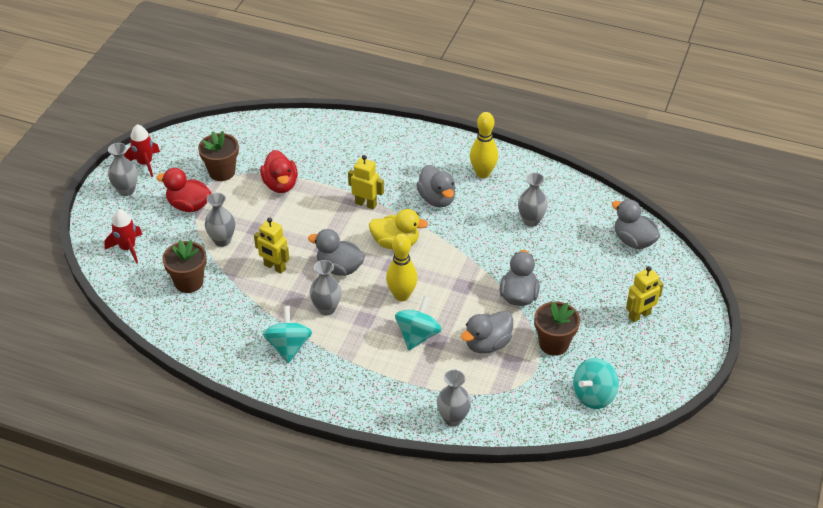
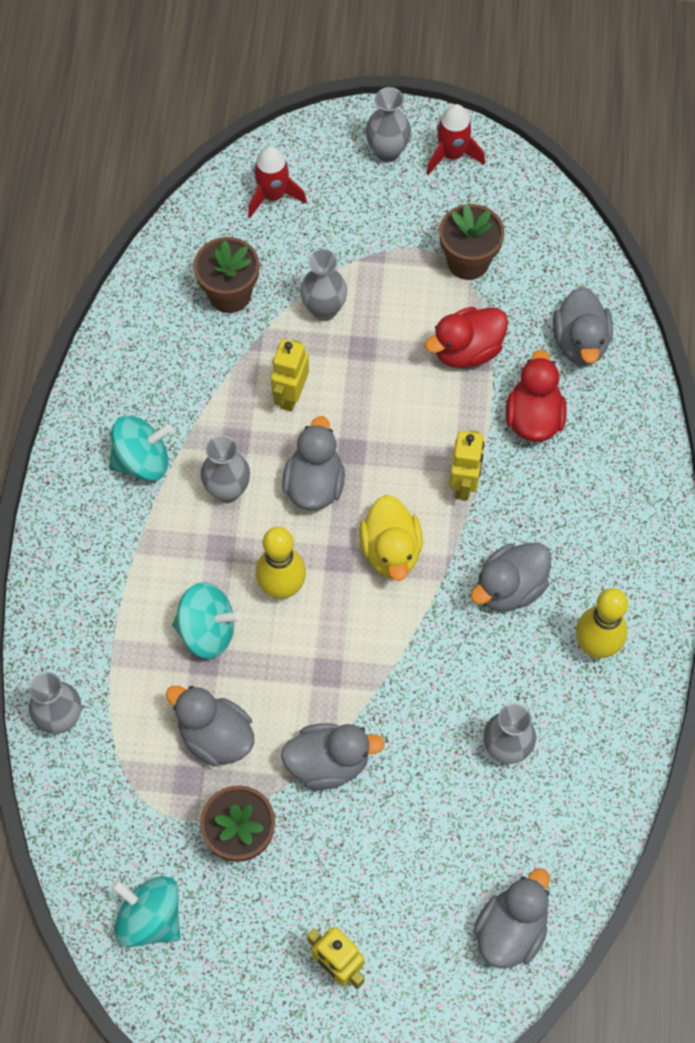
camera: 75 degrees right, 20 degrees up
red duck [156,168,211,212] -> red duck moved to [506,349,567,442]
none -> grey duck [553,287,613,366]

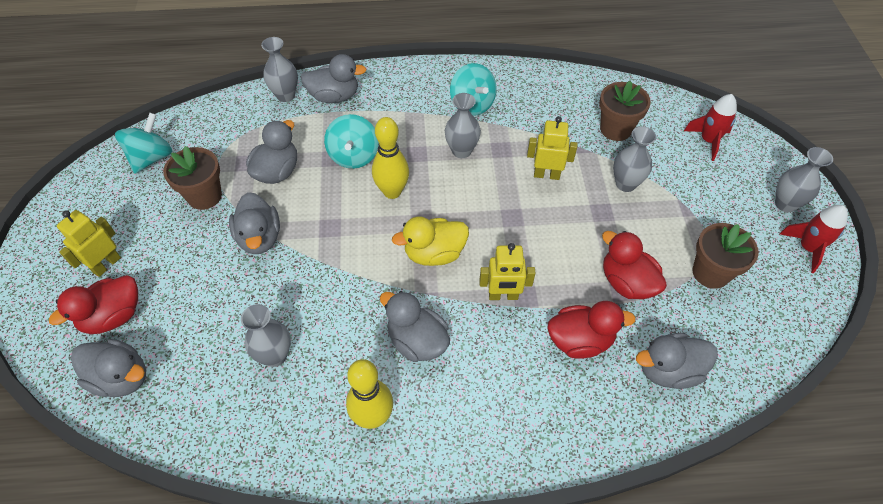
camera: 80 degrees right, 10 degrees down
grey duck [282,416,345,510] -> grey duck moved to [301,54,367,103]
none -> red duck [49,275,138,334]

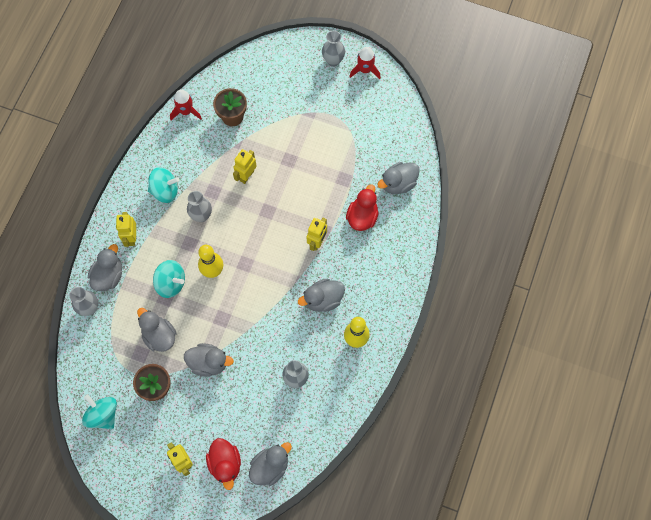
camera: 65 degrees left, 15 degrees up
yellow duck [392,216,469,266] -> none
red duck [602,231,667,299] -> none
grey vase [613,127,656,192] -> none
grey duck [636,333,718,389] -> grey duck turned 45 degrees clockwise [377,162,420,194]
red rocket [684,94,737,161] -> red rocket moved to [170,89,202,120]
brown flower pot [693,223,759,289] -> none
none -> yellow robot [116,212,136,247]

